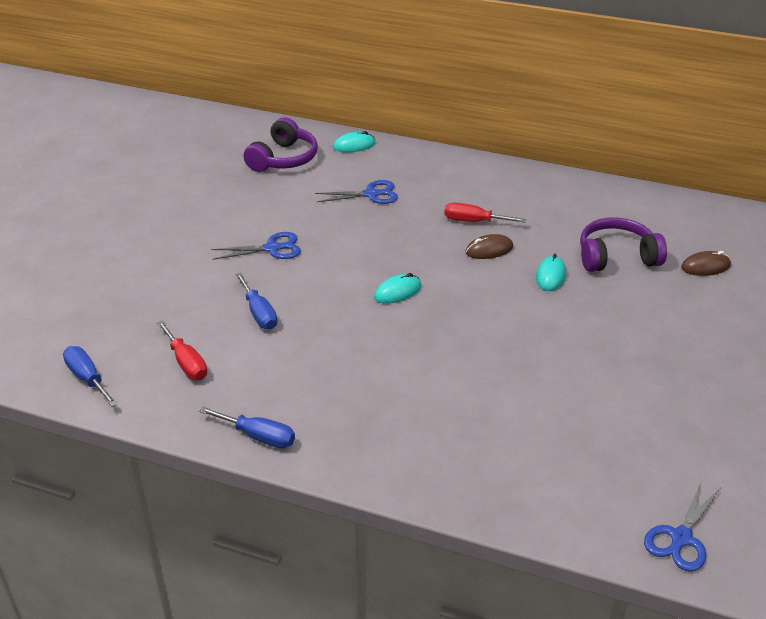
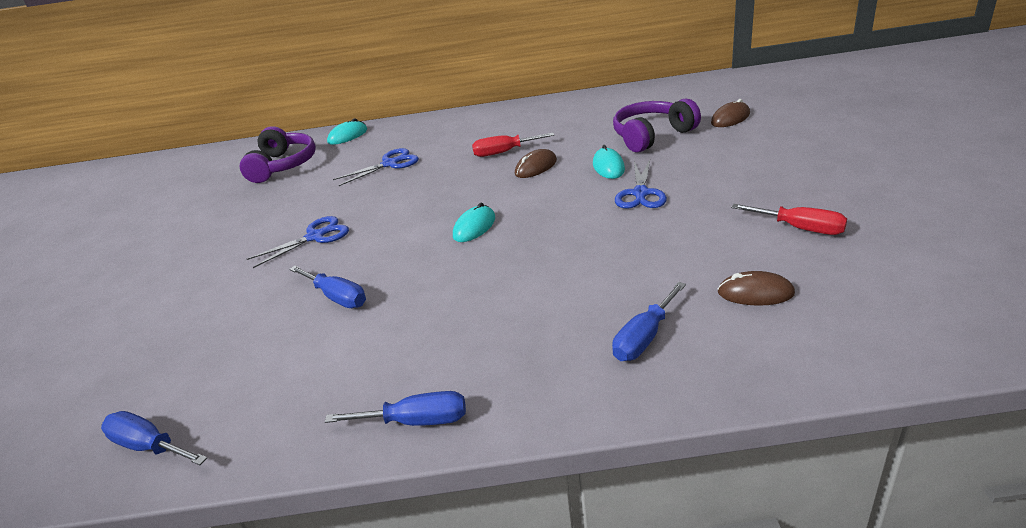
camera: 20 degrees left, 5 degrees down
red screwdriver [157,320,207,380] -> red screwdriver moved to [731,204,847,235]
blue scissors [644,480,720,572] -> blue scissors moved to [615,160,667,209]
none -> blue screwdriver [612,282,686,361]
none -> brown mouse [718,271,795,306]

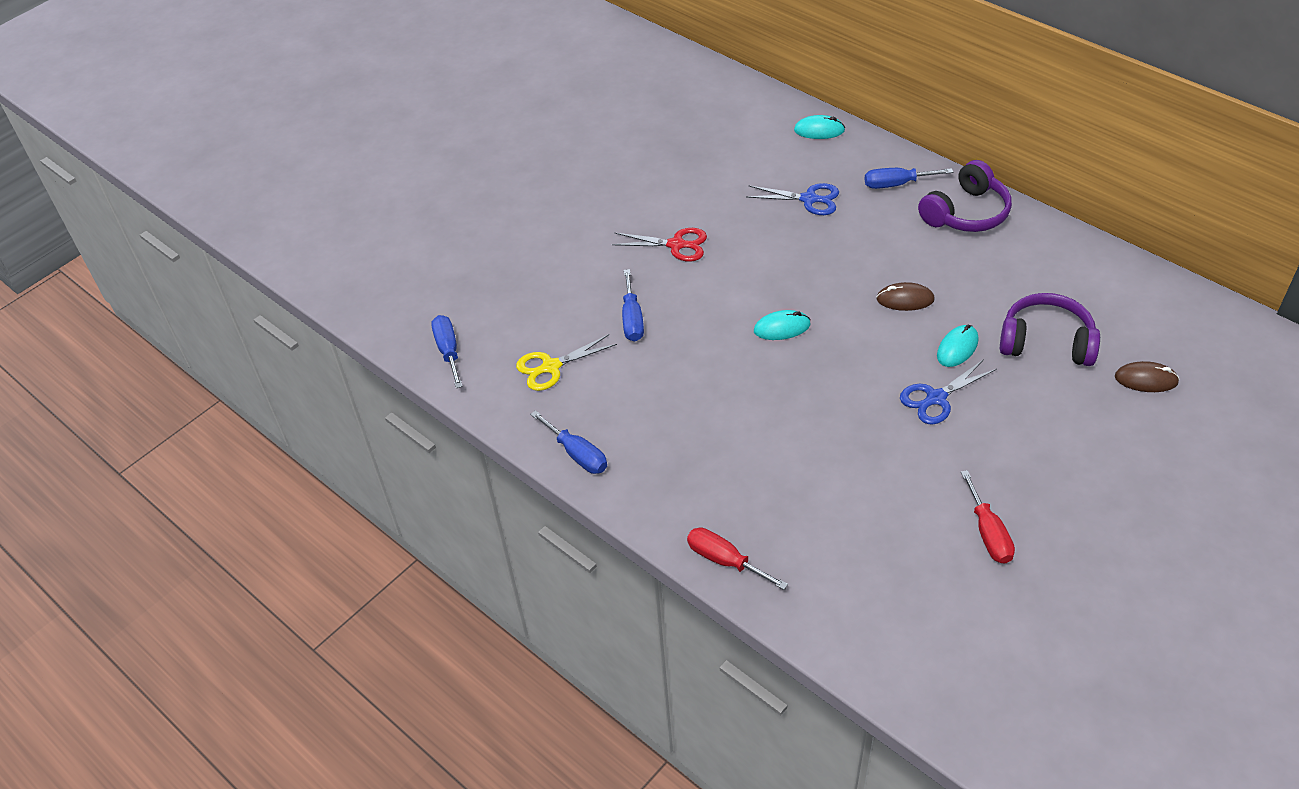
camera: 45 degrees right, 15 degrees up
purple headphones [240,126,316,183] -> purple headphones moved to [918,160,1012,232]
blue scissors [247,216,349,268] -> red scissors [612,228,707,261]
red screwdriver [472,133,554,157] -> red screwdriver moved to [687,527,788,590]
blue screwdriver [612,282,686,361] -> blue screwdriver moved to [865,168,953,189]
brown mouse [718,271,795,306] -> none
none -> yellow scissors [516,334,617,391]

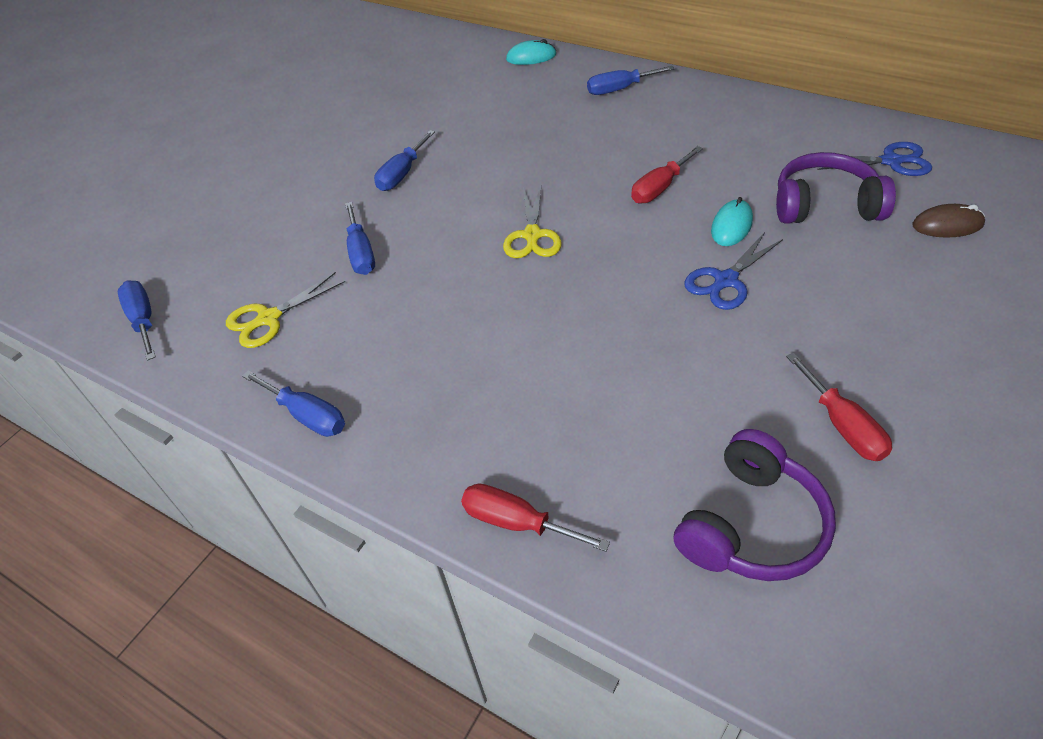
camera: 10 degrees left, 0 degrees up
red scissors [612,228,707,261] -> blue screwdriver [374,130,435,191]
blue scissors [747,183,839,215] -> blue scissors moved to [817,142,932,176]
turquoise mouse [754,310,811,340] -> yellow scissors [503,187,562,258]
brown mouse [876,282,935,311] -> red screwdriver [631,146,703,204]
purple headphones [918,160,1012,232] -> purple headphones moved to [674,429,836,581]

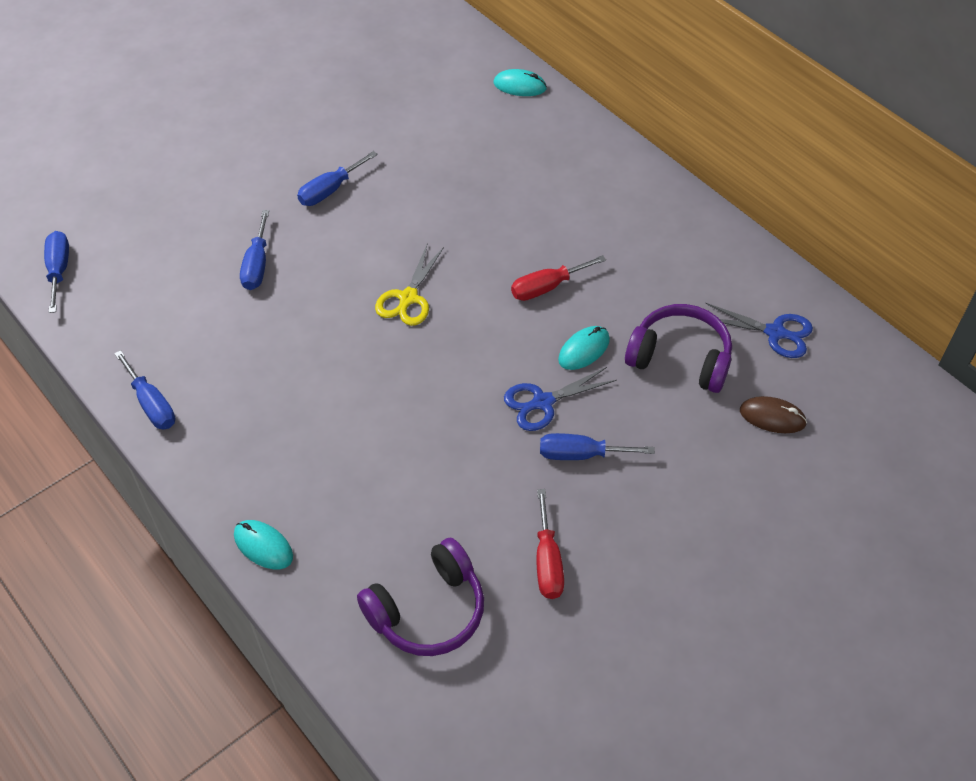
camera: 15 degrees right, 5 degrees up
yellow scissors [226,272,345,348] -> none
red screwdriver [461,483,610,552] -> turquoise mouse [234,520,293,569]
blue screwdriver [587,66,675,95] -> blue screwdriver moved to [540,433,655,460]

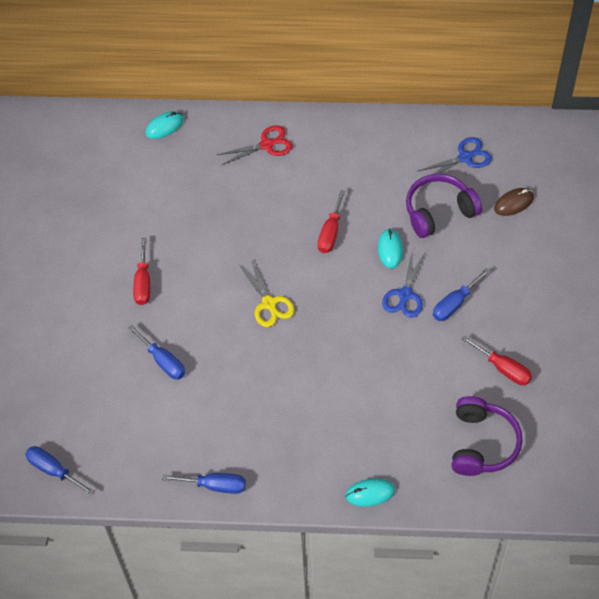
camera: 45 degrees left, 5 degrees up
blue screwdriver [297,151,378,206] -> red screwdriver [133,237,150,305]
none -> red scissors [217,125,292,165]

